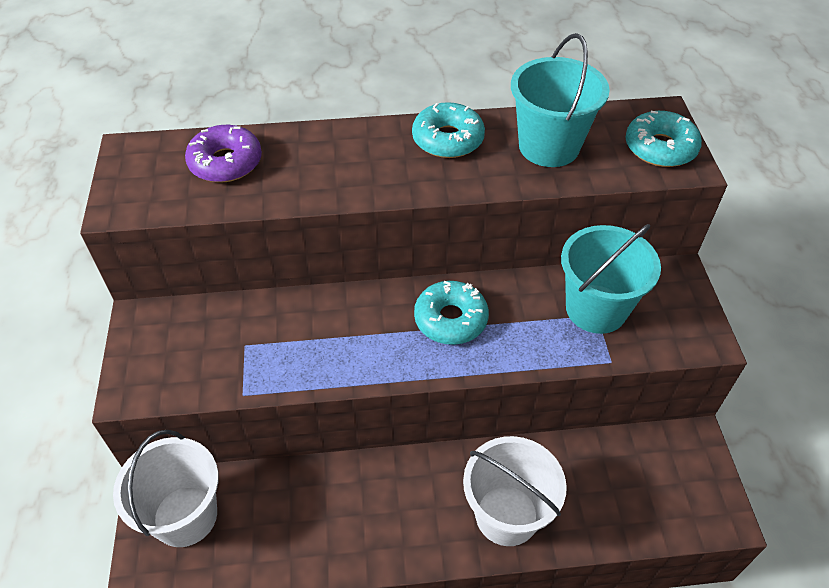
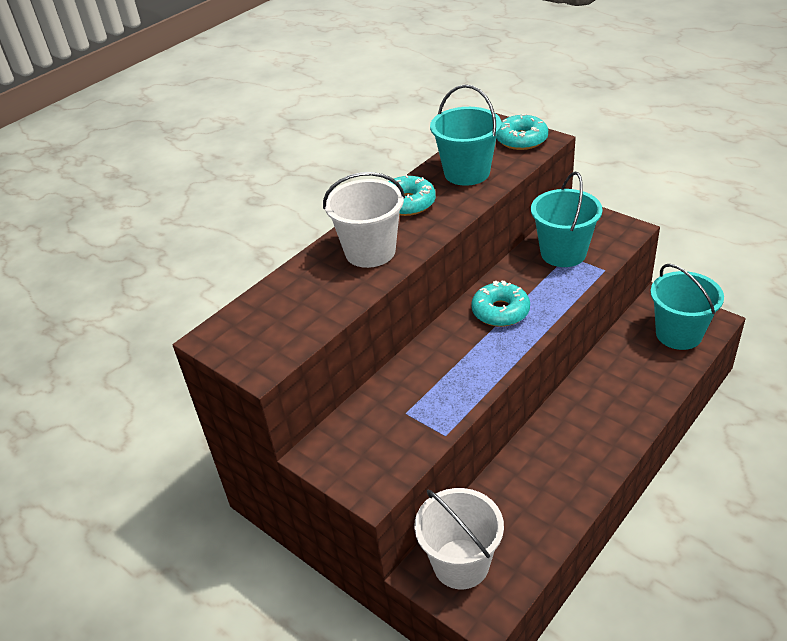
camera: 40 degrees left, 10 degrees down
purple donut [185,125,262,182] -> none
white bucket [463,436,567,546] -> white bucket moved to [323,172,405,268]
none -> turquoise bucket [650,264,724,350]

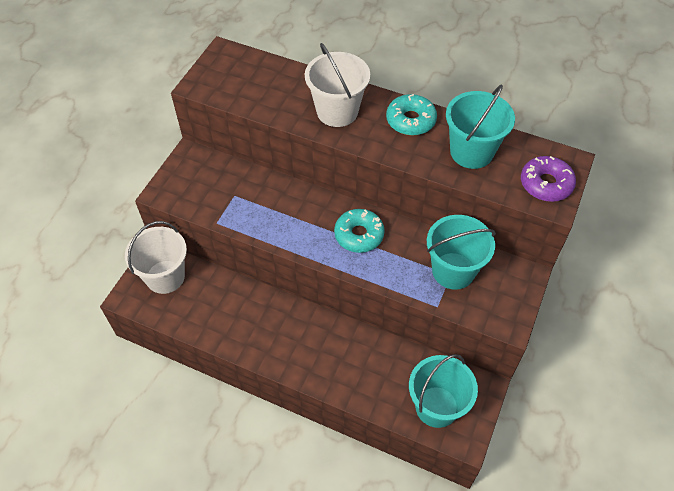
camera: 70 degrees right, 15 degrees up
turquoise donut [496,114,548,150] -> purple donut [521,156,576,202]

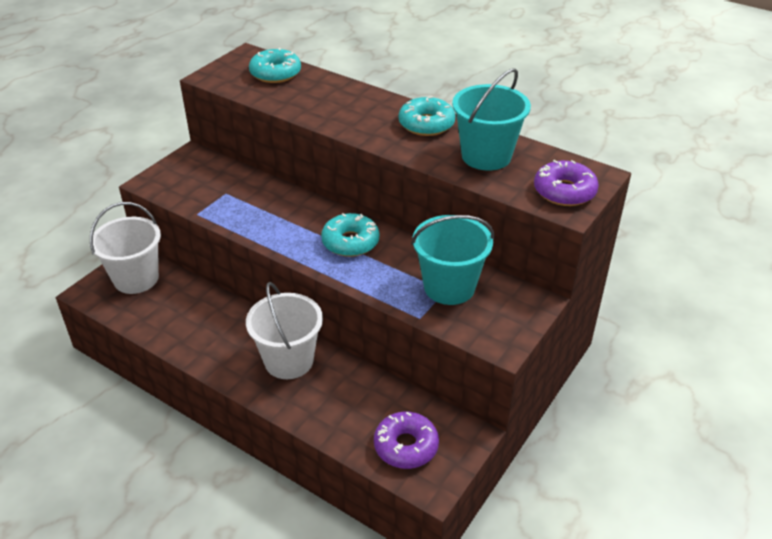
camera: 10 degrees right, 15 degrees down
white bucket [305,43,370,127] -> white bucket moved to [246,282,323,379]
turquoise bucket [409,354,478,428] -> purple donut [374,412,439,469]
none -> turquoise donut [249,48,301,83]

